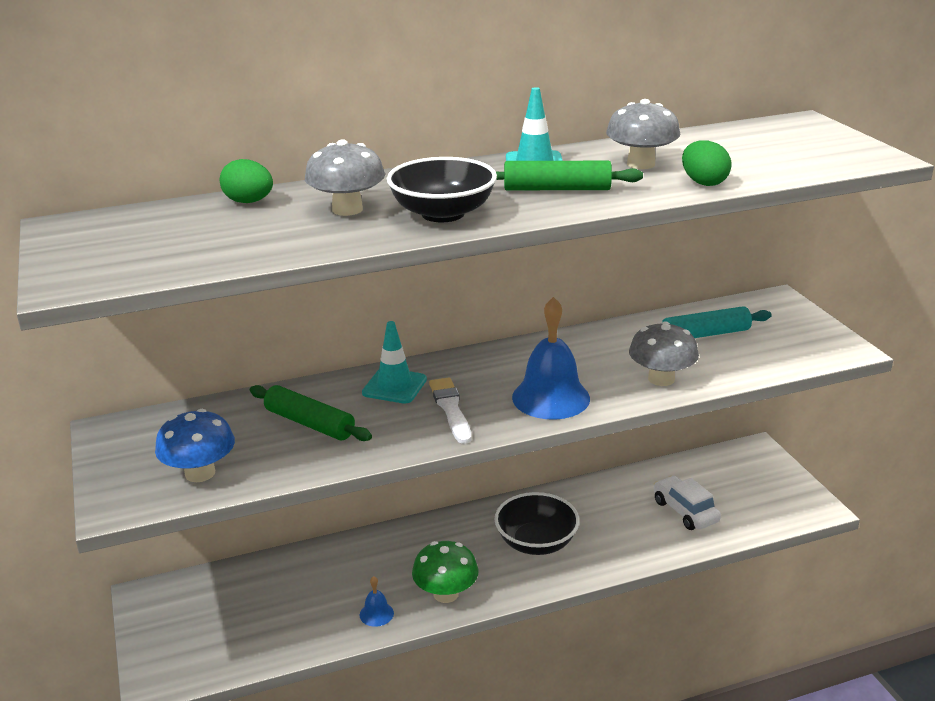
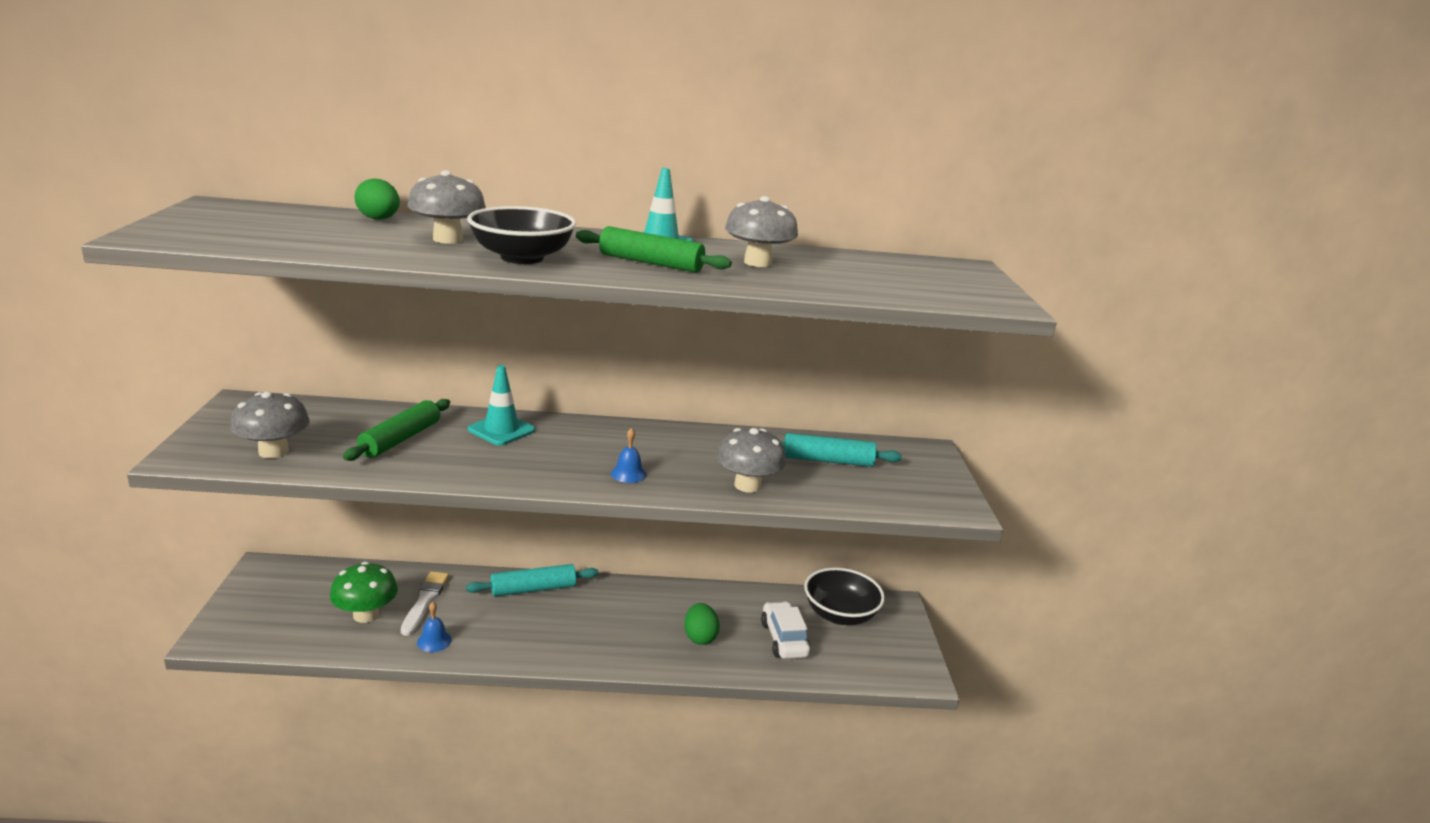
camera: 15 degrees right, 5 degrees down
blue mushroom [155,409,235,482] -> grey mushroom [230,391,310,458]
green rolling pin [250,385,372,441] -> green rolling pin turned 60 degrees clockwise [343,399,450,461]
green mushroom [412,541,478,603] -> green mushroom moved to [330,562,398,623]
white brush [429,378,471,444] -> white brush moved to [401,571,449,636]
black bowl [494,492,580,555] -> black bowl moved to [804,567,885,625]
blue bell [512,297,590,420] -> blue bell [611,428,647,483], size x0.46
green egg [682,140,732,186] -> green egg moved to [684,603,720,645]
none -> turquoise rolling pin [466,564,599,596]

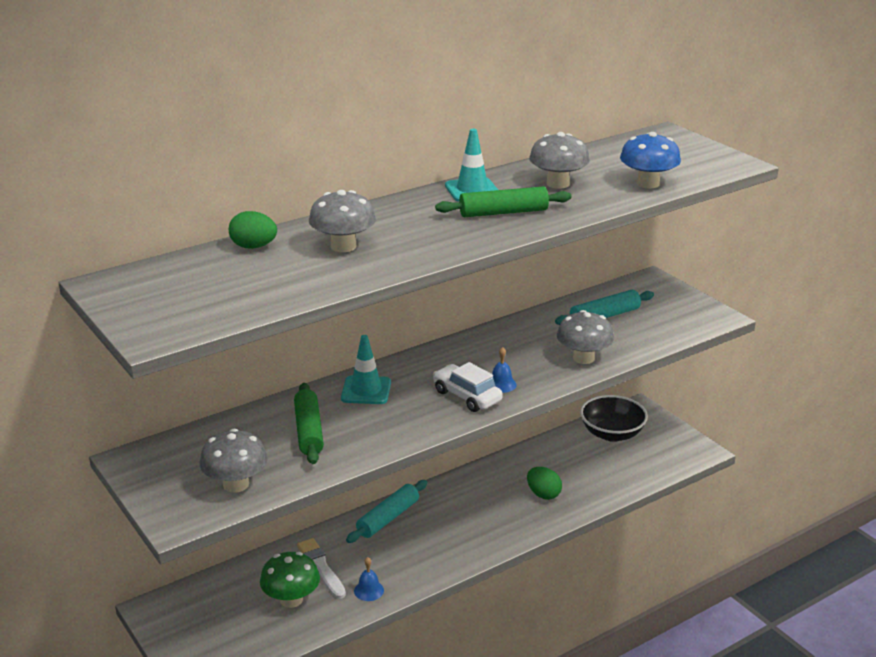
camera: 30 degrees left, 5 degrees up
black bowl [467,206,576,264] -> none
white car [761,601,811,659] -> white car moved to [433,362,503,412]
none -> blue mushroom [620,132,681,188]

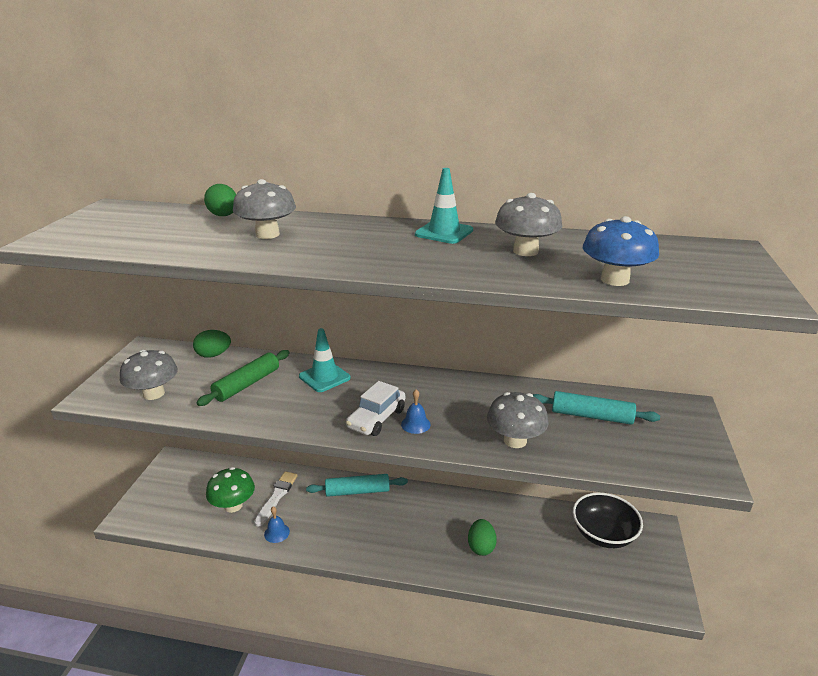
camera: 45 degrees right, 0 degrees up
white car [433,362,503,412] -> white car turned 150 degrees counterclockwise [346,381,405,436]
green rolling pin [435,186,572,217] -> none
none -> green egg [193,330,231,358]

